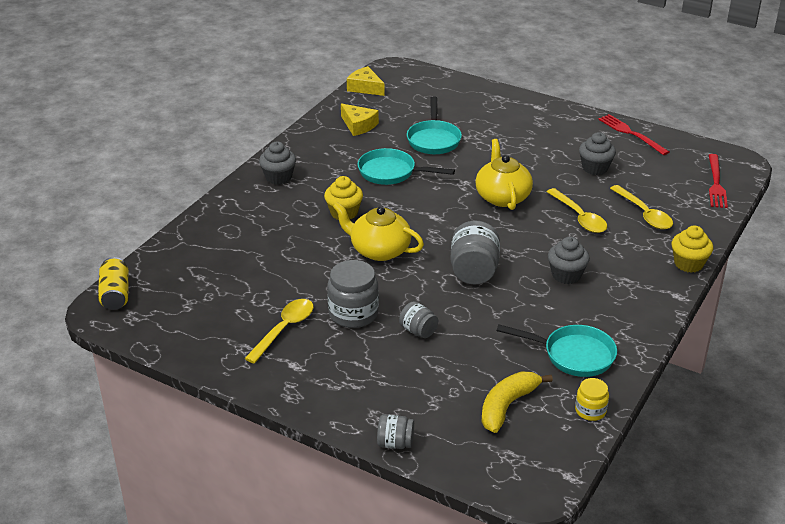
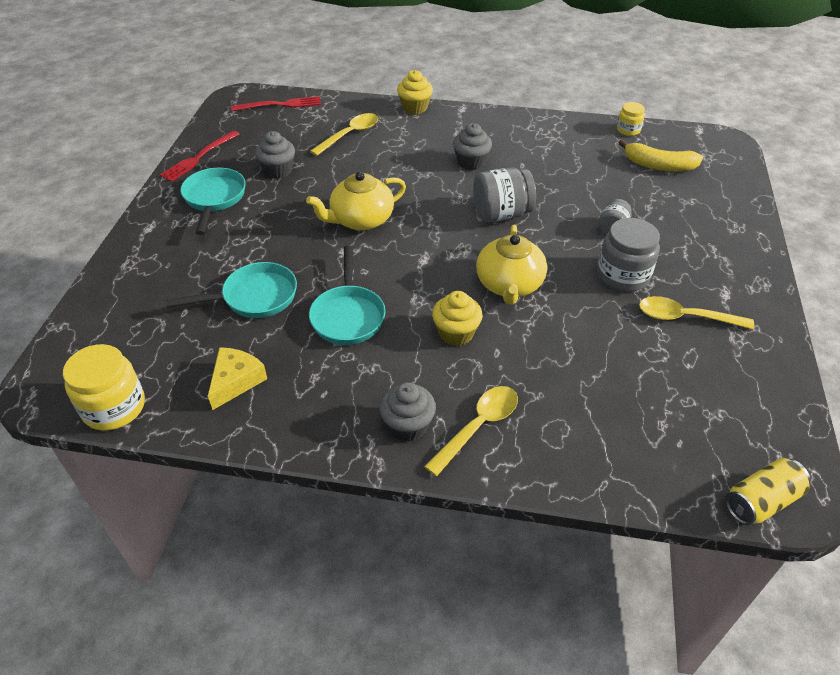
camera: 110 degrees left, 10 degrees up
yellow cheese [347,66,385,96] -> yellow jar [63,344,145,431]
grey jar [377,414,414,449] -> none
turquoise pan [497,324,617,377] -> turquoise pan moved to [180,168,246,235]
yellow spoon [547,188,607,233] -> yellow spoon moved to [424,386,518,476]

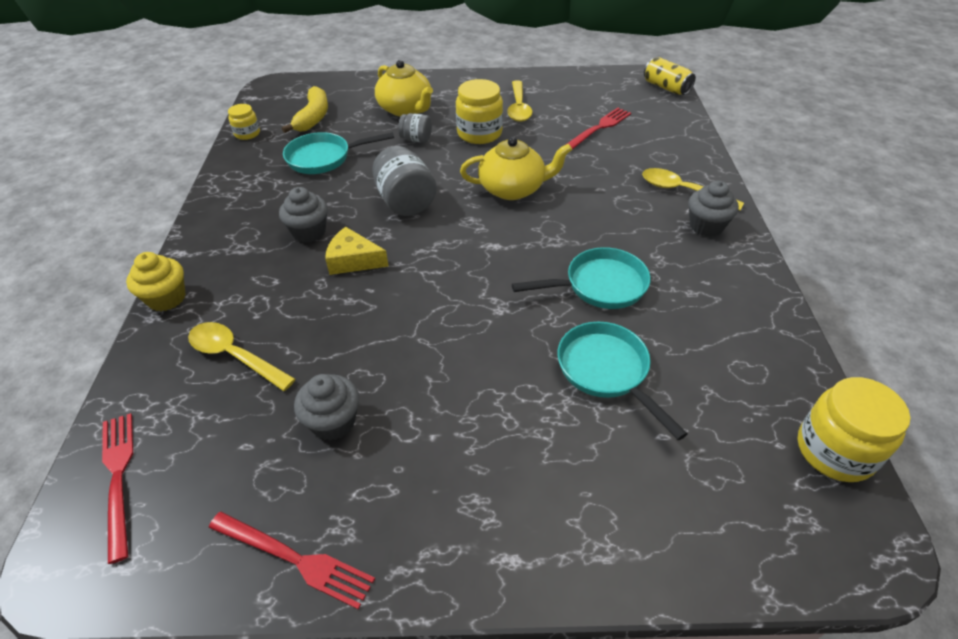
camera: 100 degrees left, 0 degrees up
turquoise pan [180,168,246,235] -> turquoise pan moved to [283,132,394,174]
yellow cheese [208,347,267,410] -> yellow cheese moved to [325,227,389,275]
yellow teapot [306,172,406,231] -> yellow teapot moved to [375,60,433,117]
yellow cupcake [432,291,483,346] -> none
grey jar [597,218,660,292] -> yellow jar [456,79,503,144]
none -> red fork [566,108,631,150]

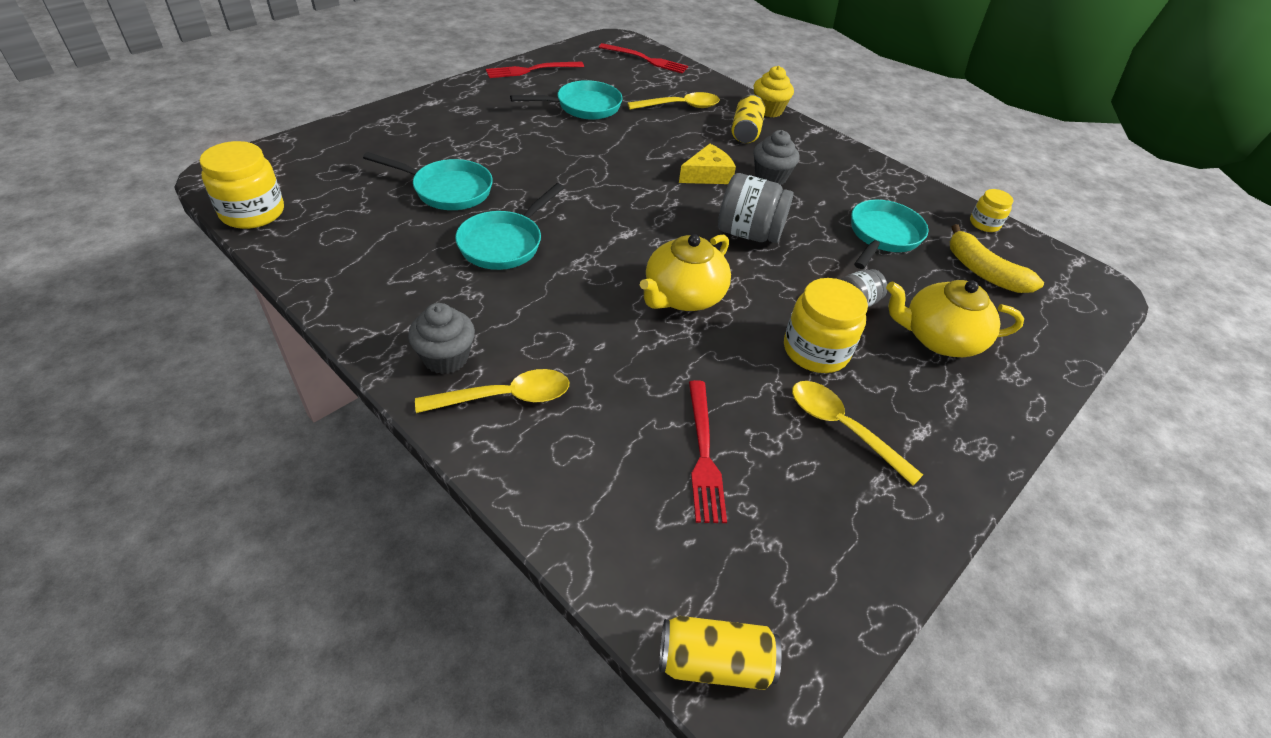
camera: 130 degrees right, 0 degrees up
grey cupcake [294,374,359,440] -> turquoise pan [510,80,622,120]
none -> yellow can [731,94,765,143]

